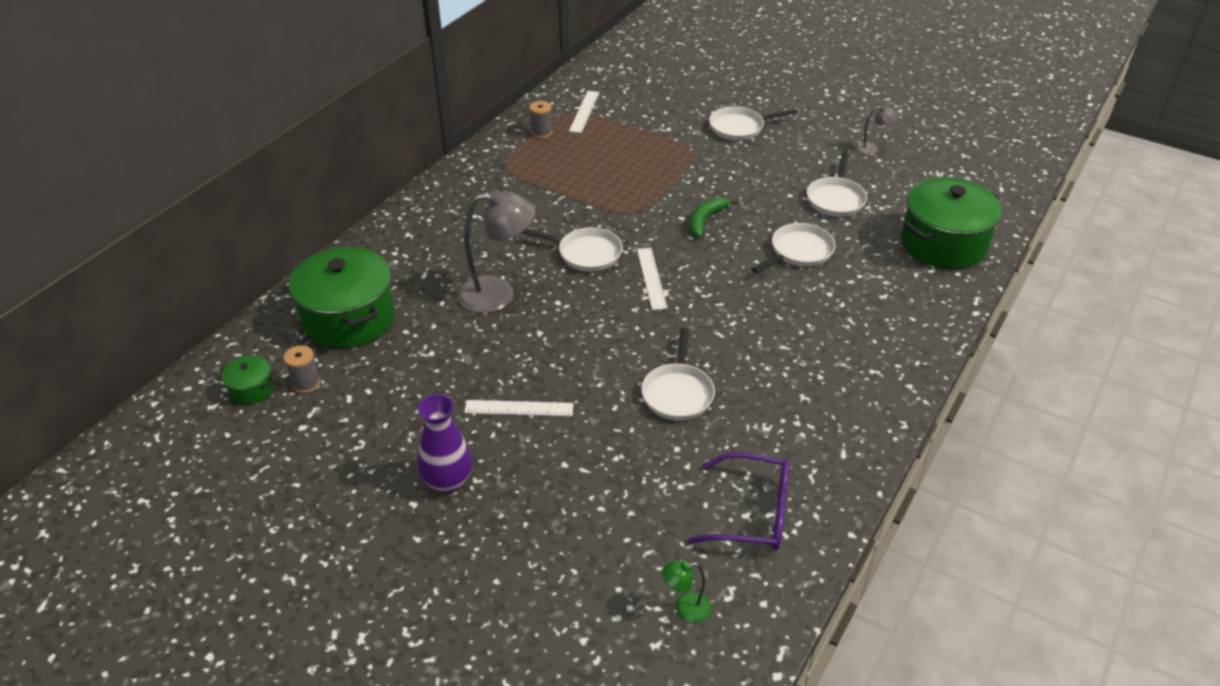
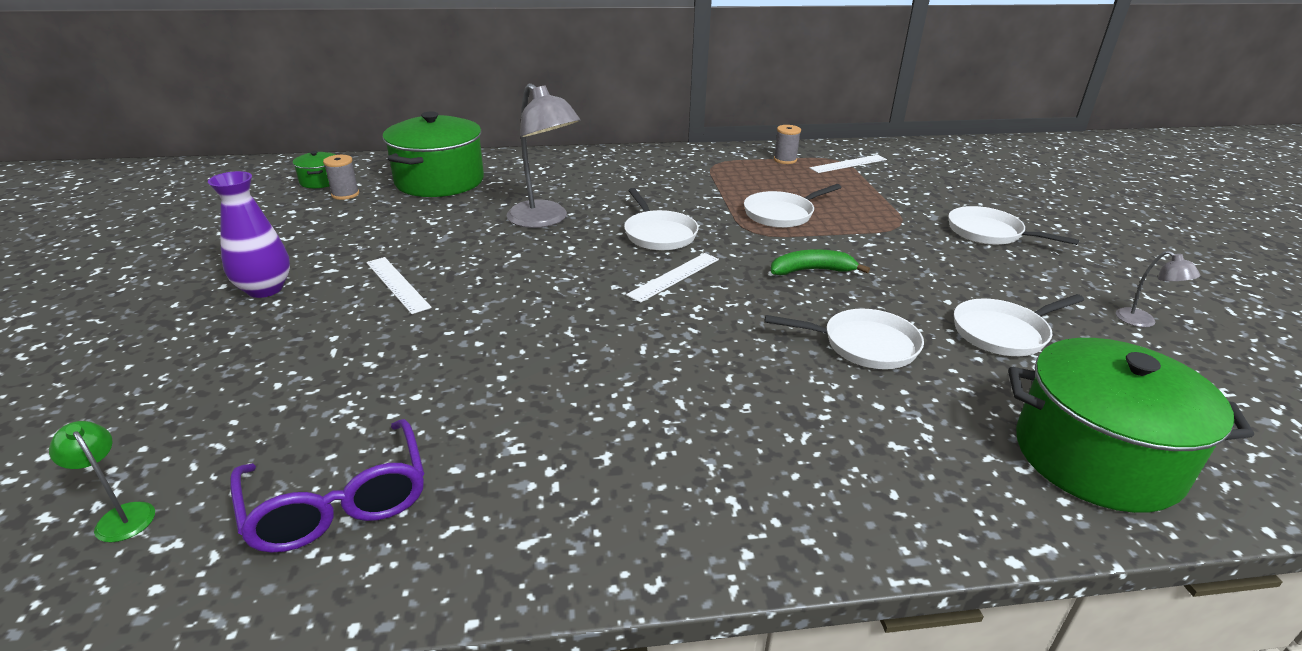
camera: 50 degrees right, 10 degrees down
white pan [641,328,715,420] -> white pan moved to [744,184,842,228]

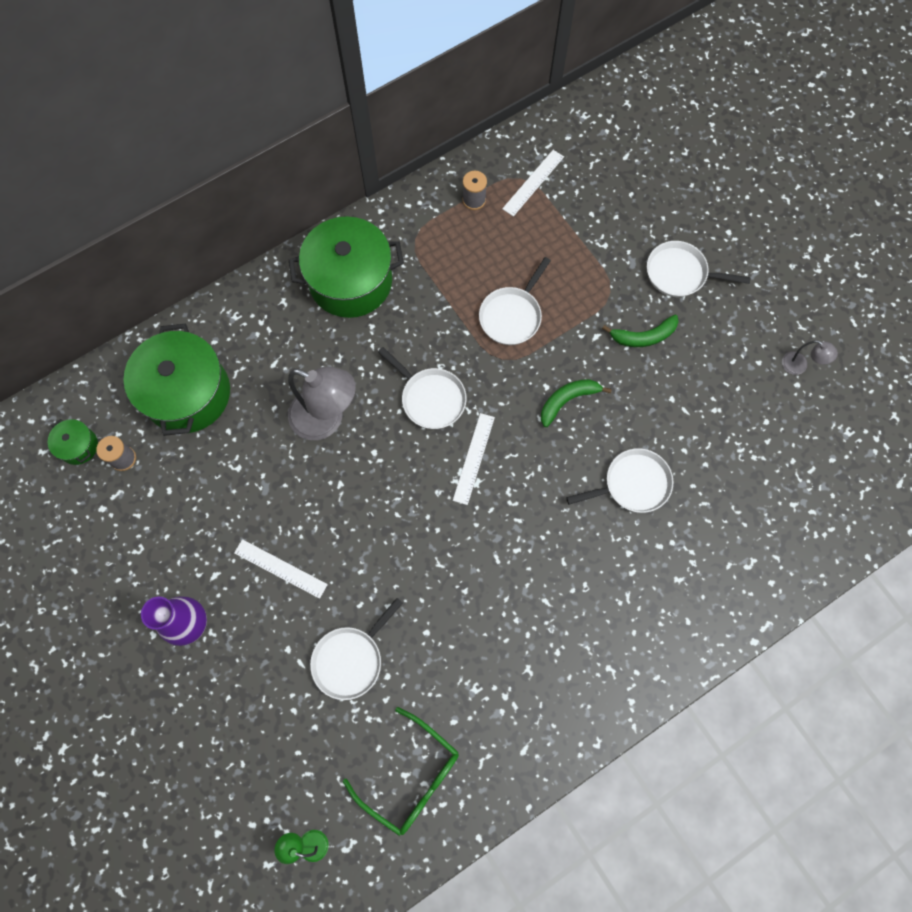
camera: 25 degrees left, 40 degrees up
purple glasses [230,419,424,553] -> green glasses [343,707,459,836]
white pan [954,294,1084,356] -> white pan moved to [310,598,403,700]
green pot [1008,338,1254,513] -> green pot moved to [289,216,404,318]
none -> green banana [602,315,679,347]

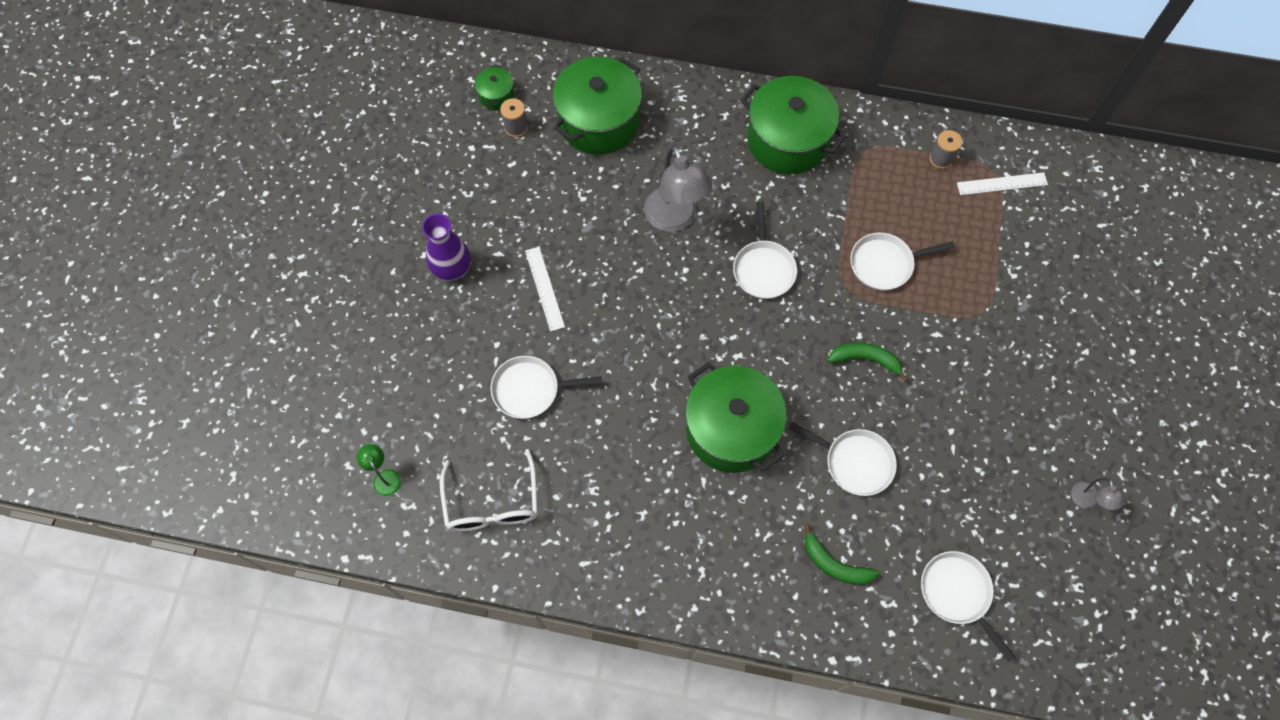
camera: 45 degrees right, 5 degrees down
green glasses [343,707,459,836] -> white glasses [440,449,538,531]
white ruler [453,413,495,505] -> none
green banana [602,315,679,347] -> green banana moved to [804,523,879,585]
white pan [647,241,751,297] -> white pan moved to [921,551,1016,662]
none -> green pot [685,362,787,473]

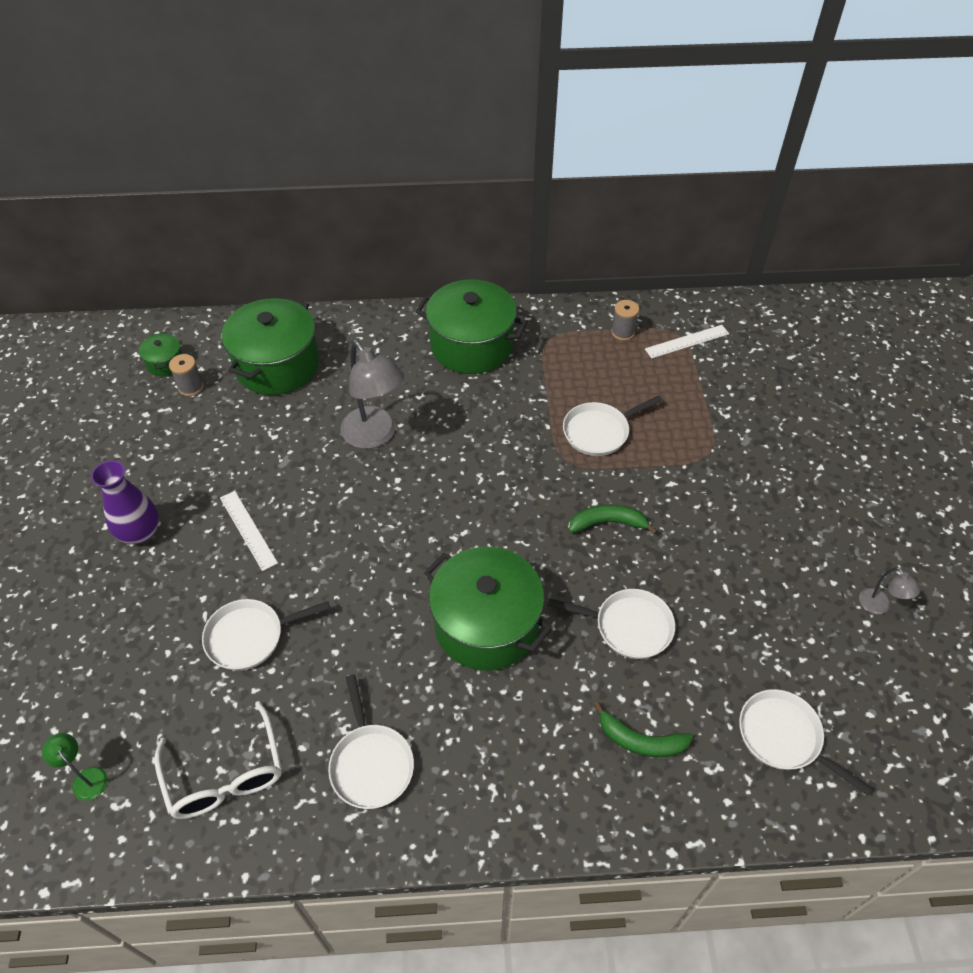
camera: 15 degrees left, 15 degrees down
white pan [733,202,797,299] -> white pan moved to [328,674,414,809]

